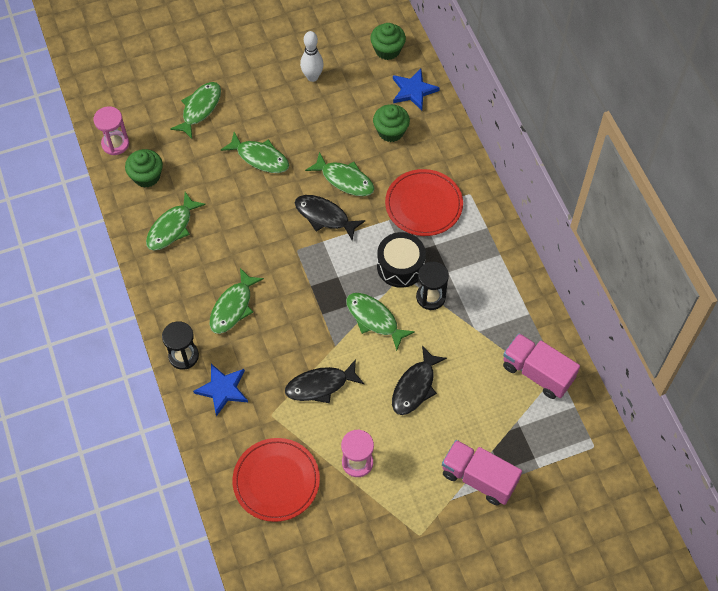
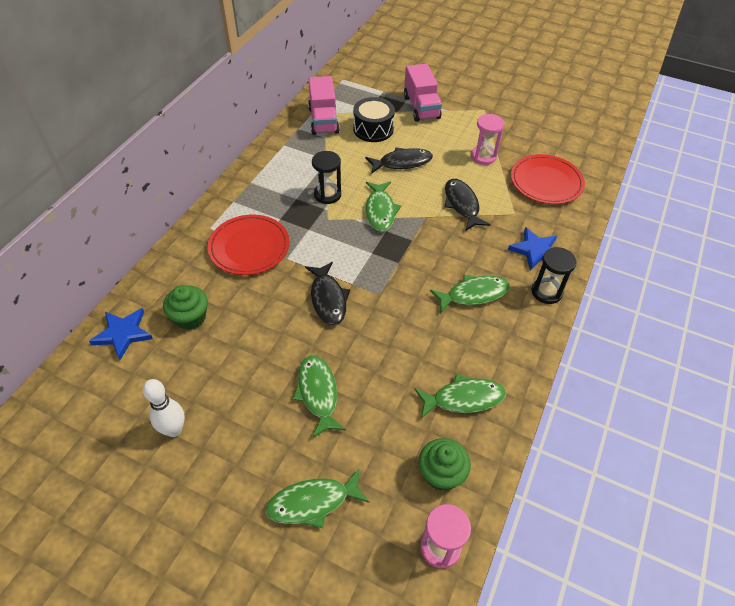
camera: 135 degrees left, 10 degrees down
black fish [285,359,364,403] -> black fish turned 135 degrees counterclockwise [445,179,490,230]
green fish [305,152,375,196] -> none
green cupcake [370,23,406,60] -> none
black drum [377,232,426,288] -> black drum moved to [353,97,395,142]

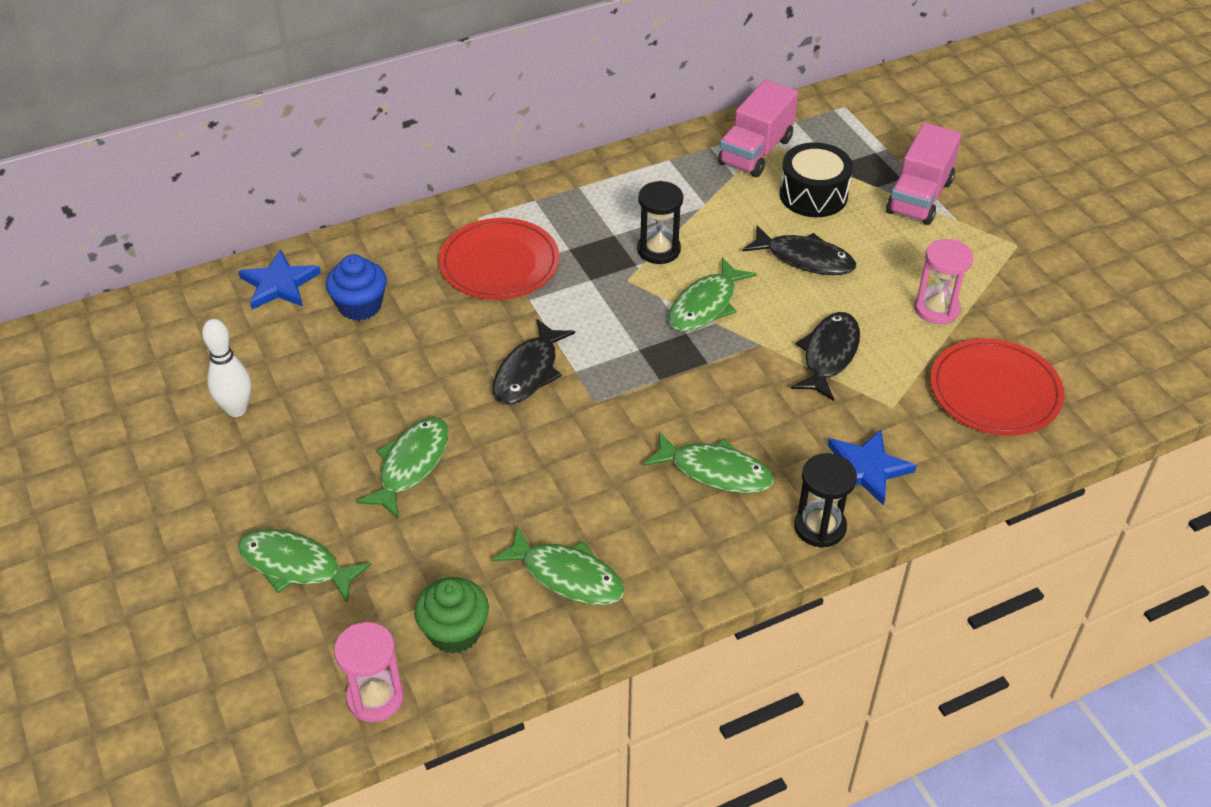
camera: 40 degrees right, 5 degrees down
green cupcake [163,285,208,330] -> blue cupcake [326,254,387,321]

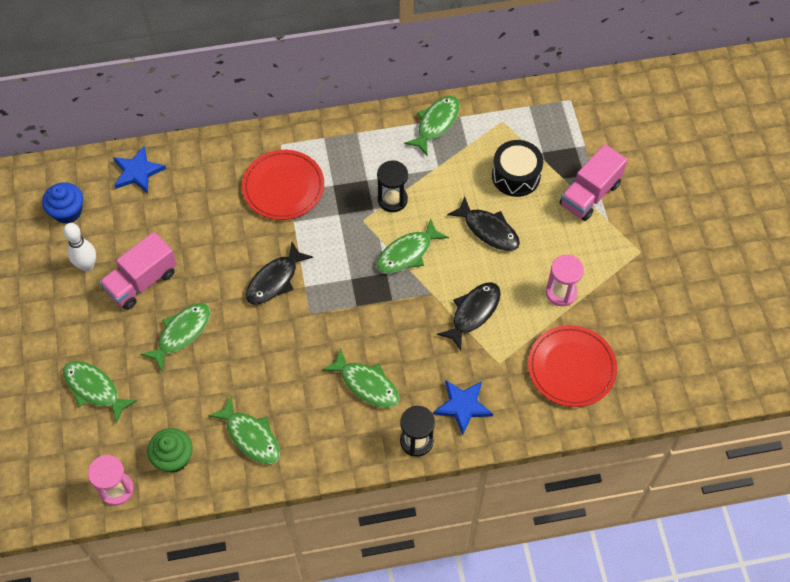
camera: 15 degrees right, 15 degrees up
blue cupcake [326,254,387,321] -> blue cupcake moved to [42,182,83,224]
pink truck [718,80,798,177] -> pink truck moved to [99,232,177,310]
none -> green fish [404,96,460,156]

